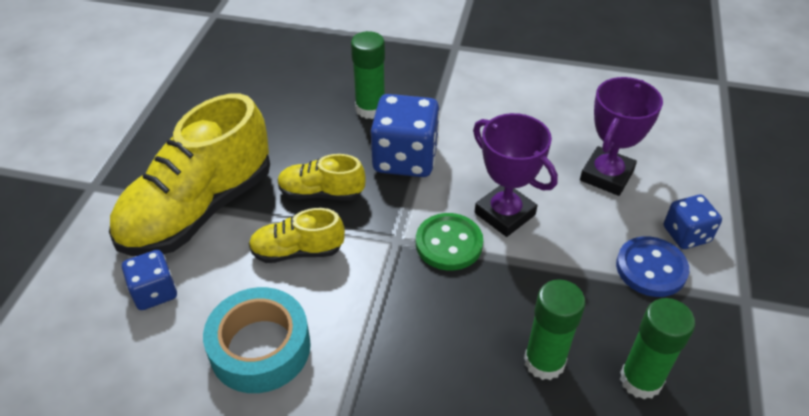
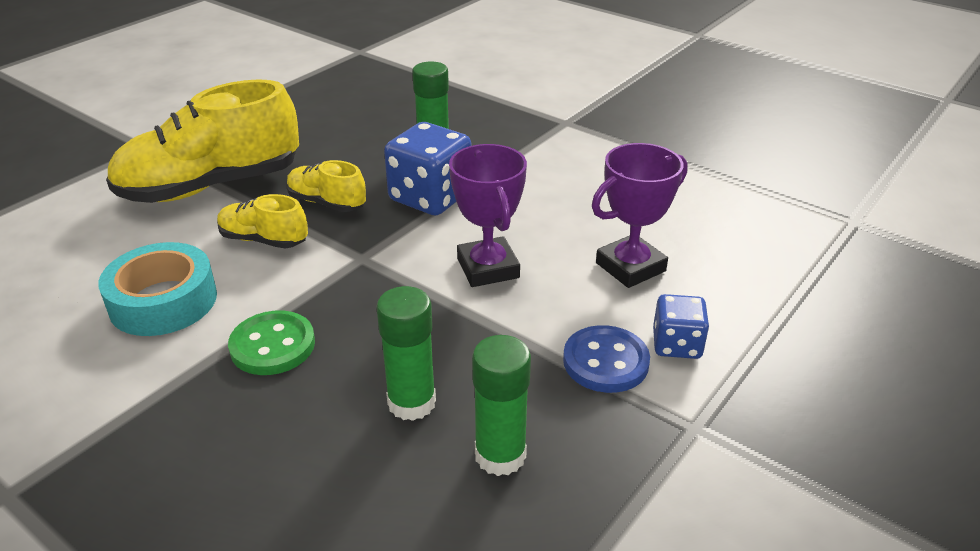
camera: 25 degrees right, 10 degrees down
blue dice [122,250,177,310] -> none
green button [416,213,483,270] -> green button moved to [228,311,315,375]

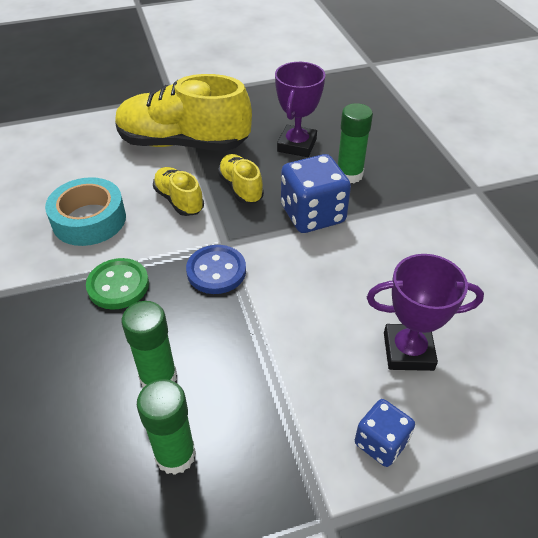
camera: 35 degrees right, 10 degrees up
purple trophy [449,144,527,287] -> purple trophy moved to [275,62,325,157]
blue button [563,325,650,393] -> blue button moved to [186,245,246,294]

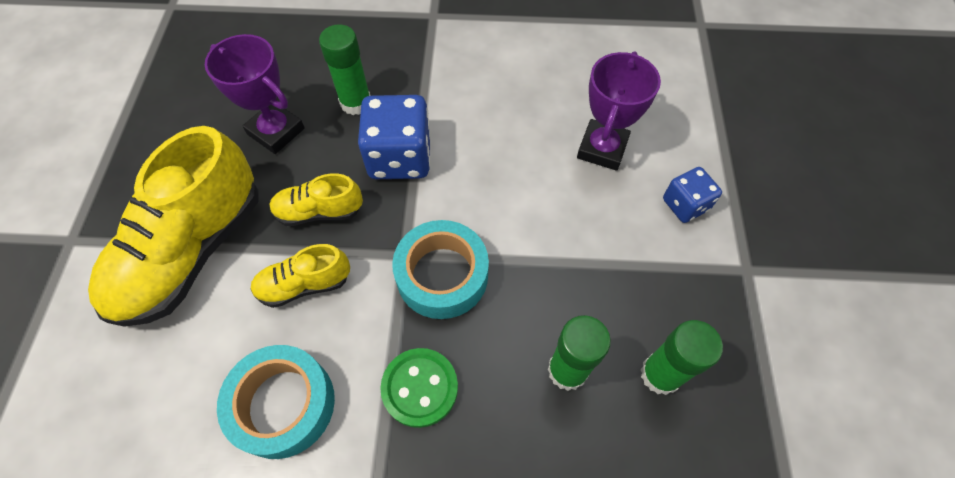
camera: 70 degrees left, 15 degrees up
blue button [186,245,246,294] -> turquoise tape [392,220,489,319]

